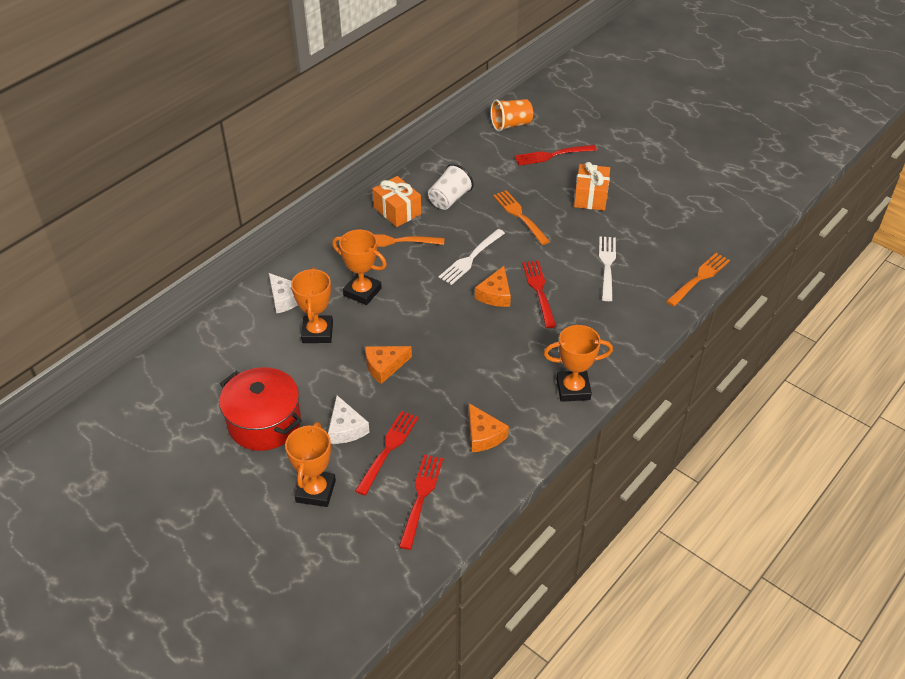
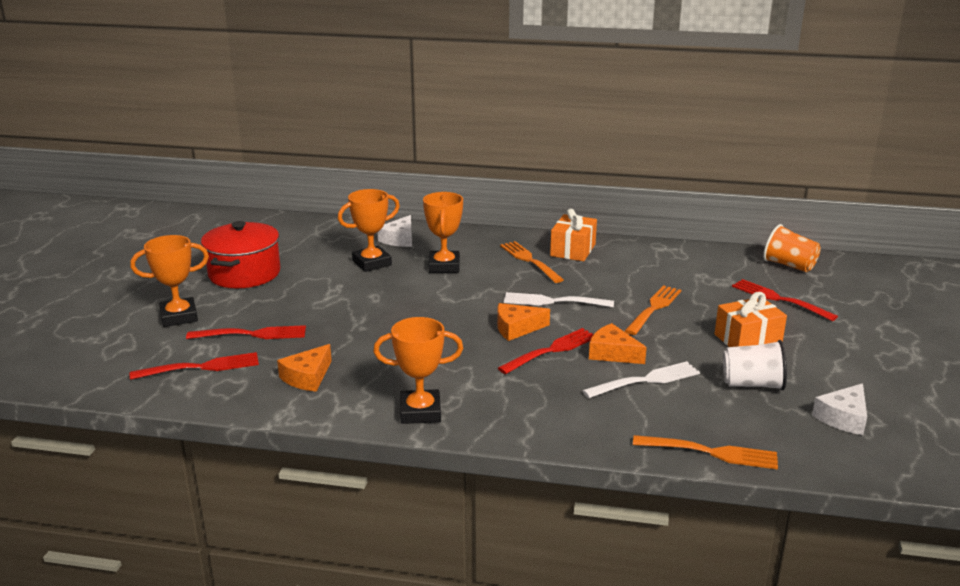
camera: 60 degrees right, 20 degrees down
white cheese [328,395,370,444] -> white cheese moved to [812,383,867,435]
orange cheese [365,346,412,384] -> orange cheese moved to [589,323,647,364]
white cup [428,164,474,210] -> white cup moved to [723,340,787,391]
orange trophy [544,325,613,402] -> orange trophy turned 60 degrees counterclockwise [373,317,463,424]

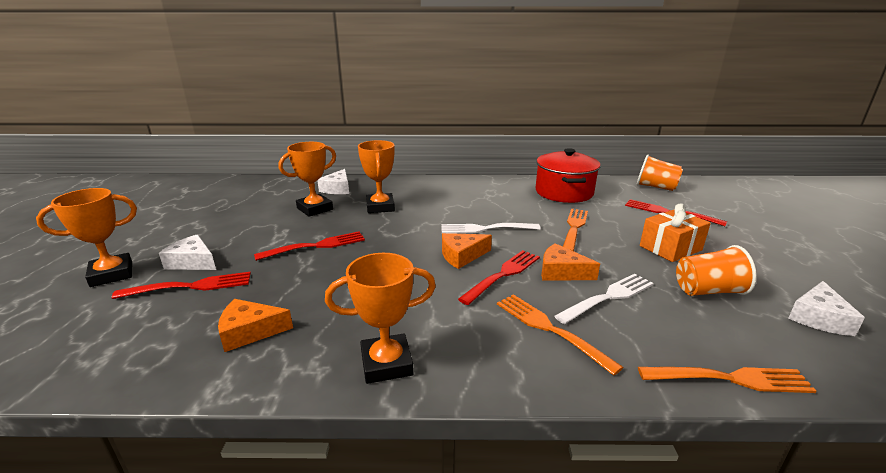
camera: 10 degrees left, 0 degrees up
red fork [130,352,259,380] -> red fork moved to [254,231,365,261]
red pot [201,221,281,288] -> red pot moved to [536,148,601,203]
orange cheese [277,344,332,392] -> orange cheese turned 60 degrees clockwise [218,299,293,352]
orange fork [500,241,564,283] -> orange fork moved to [497,294,624,376]
orange gift [550,209,597,261] -> none
white cup [723,340,787,391] -> orange cup [676,245,757,296]
none -> white cheese [159,234,216,270]

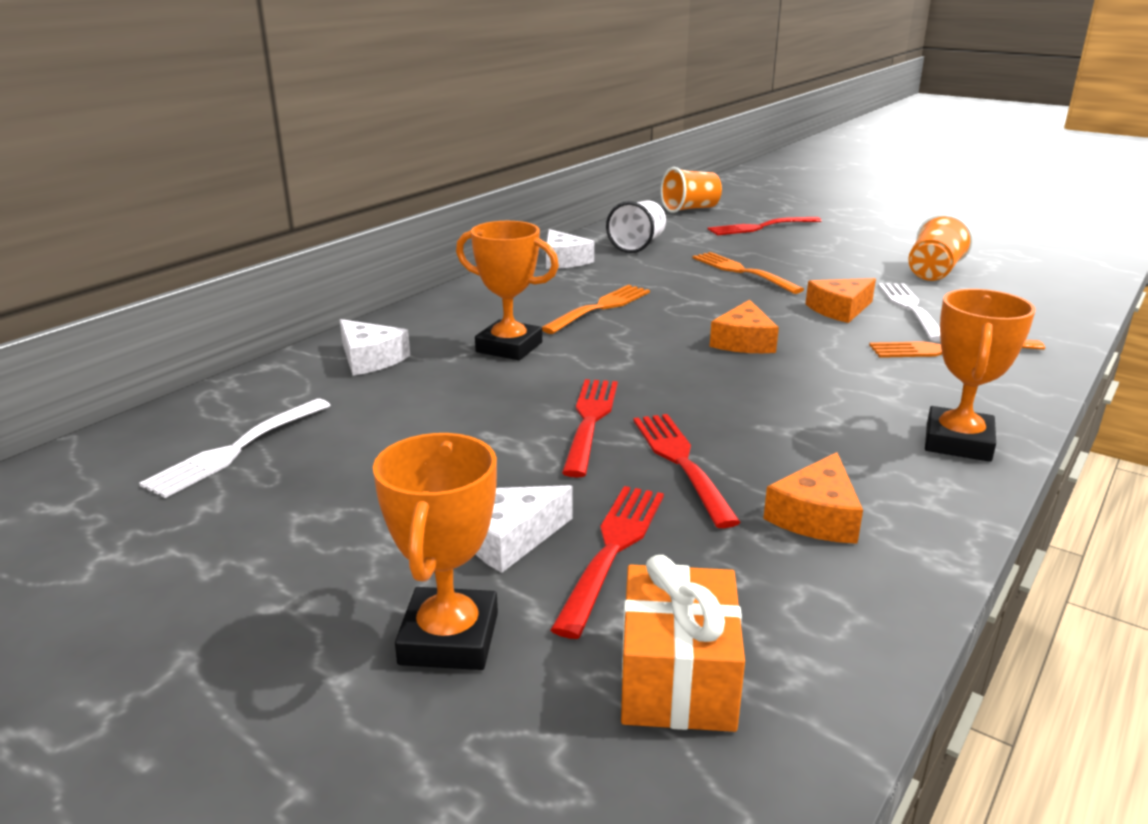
camera: 55 degrees left, 0 degrees up
orange trophy [279,142,336,217] -> none
white fork [441,223,541,234] -> white fork moved to [139,399,331,498]
red fork [458,250,540,305] -> red fork moved to [633,414,741,528]
red pot [536,148,601,203] -> white cup [606,200,666,253]
orange fork [638,367,816,393] -> orange fork moved to [542,285,650,334]
orange gift [640,204,711,262] -> orange gift moved to [621,555,745,732]
white cheese [788,281,865,336] -> white cheese moved to [546,229,594,269]

